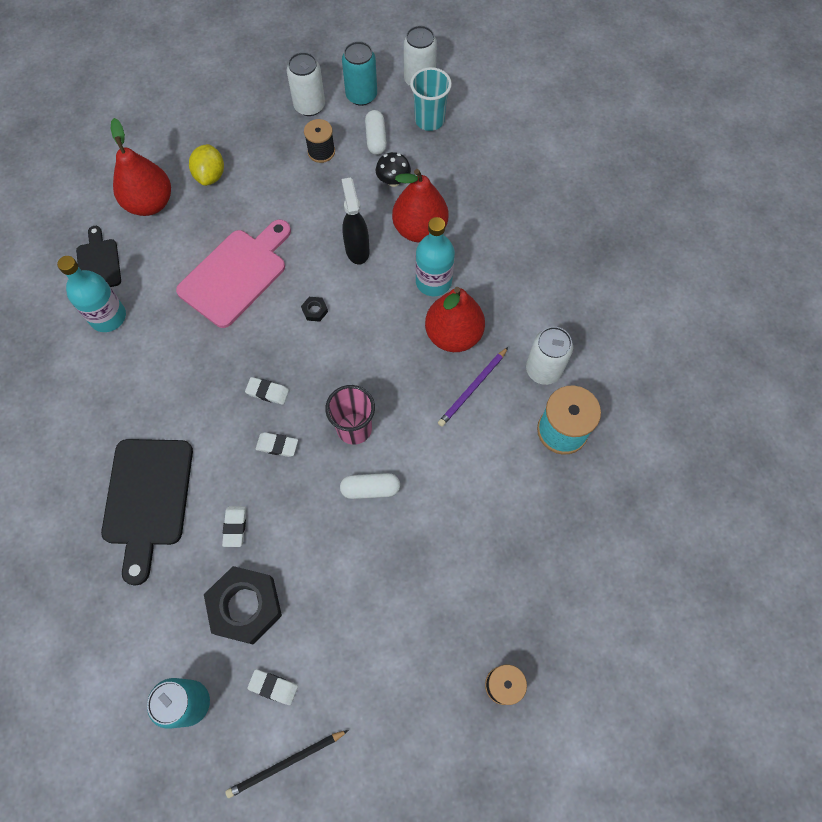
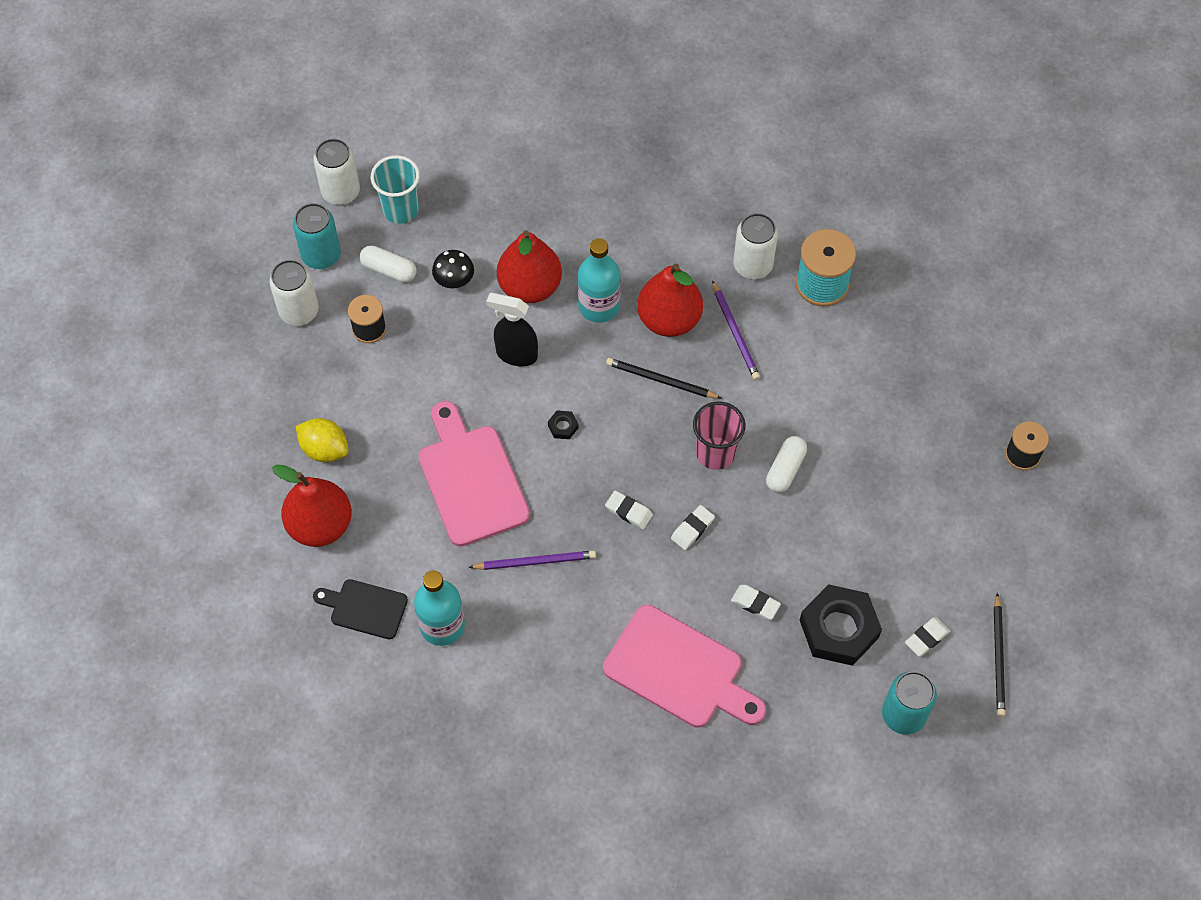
camera: 60 degrees left, 5 degrees down
black cutting board [101,439,193,586] -> pink cutting board [603,605,766,728]
white eraser [245,377,289,405] -> white eraser turned 75 degrees clockwise [605,491,653,529]
none -> purple pencil [468,550,596,570]
none -> black pencil [606,358,721,398]

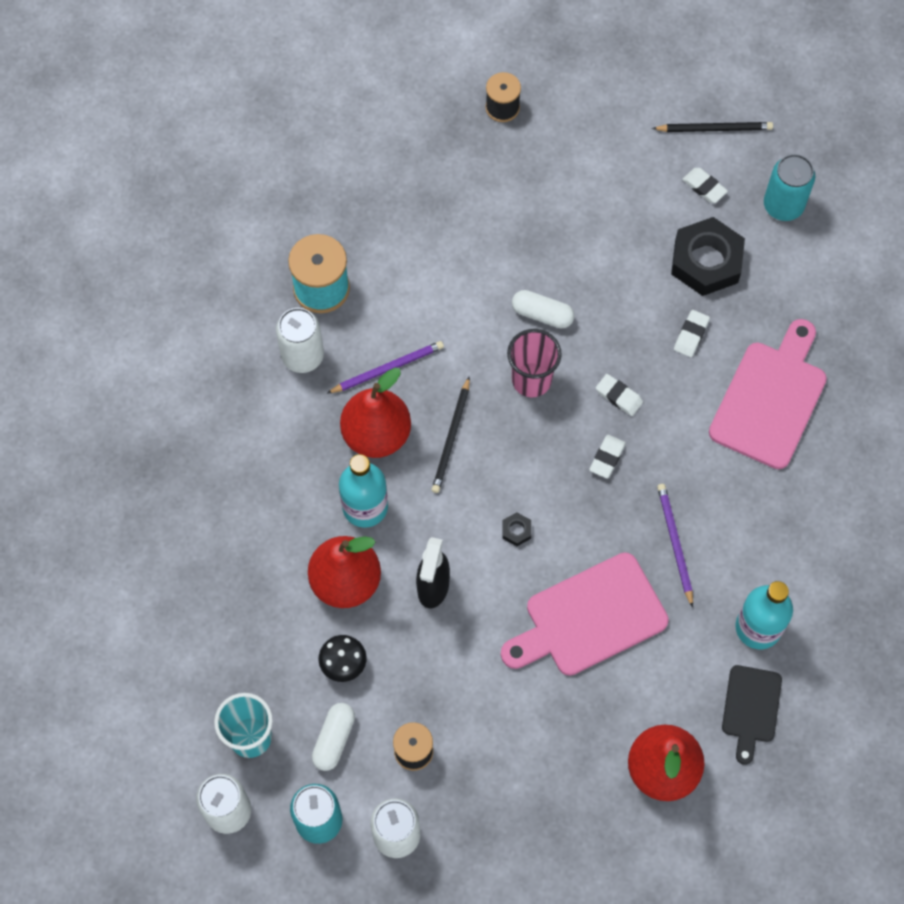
camera: 95 degrees left, 5 degrees up
yellow lemon [296,418,348,462] -> none

